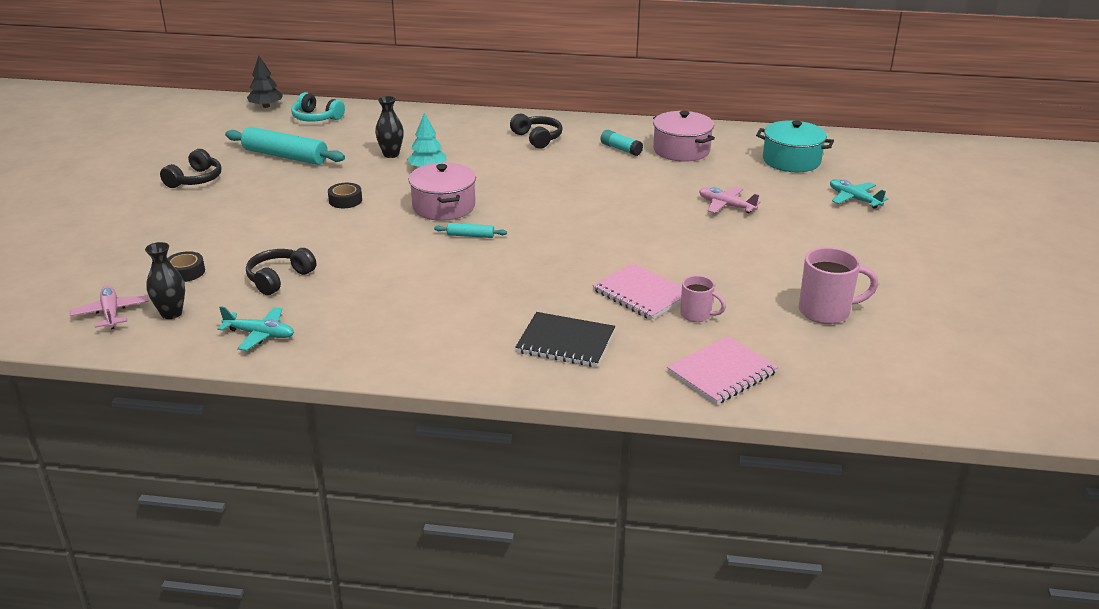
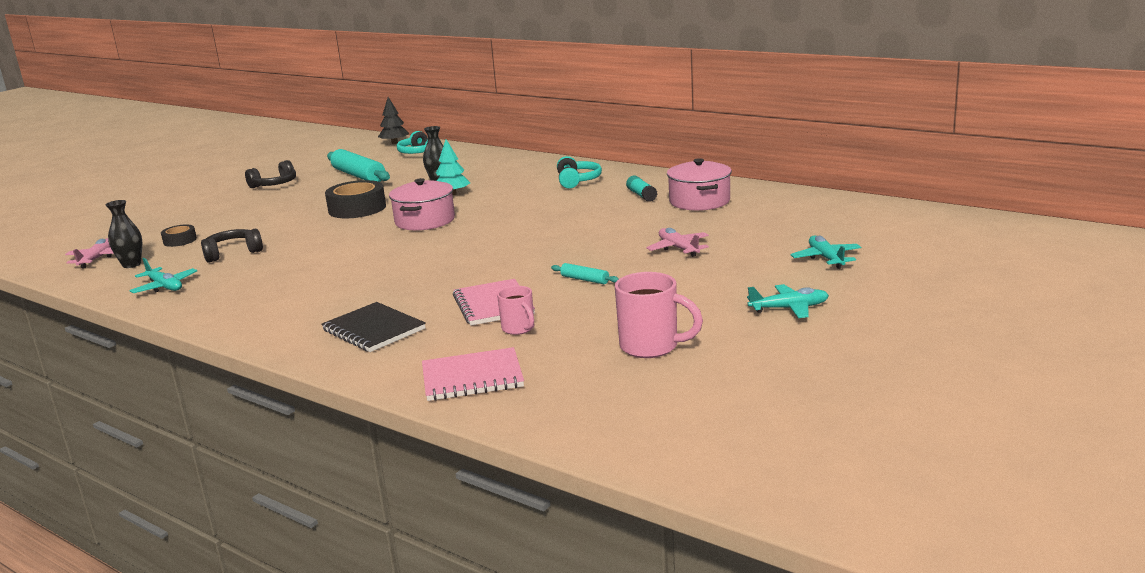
camera: 30 degrees right, 10 degrees down
black tape [328,183,362,208] -> black tape [325,180,386,218], size x1.89
turquoise rolling pin [434,223,507,238] -> turquoise rolling pin moved to [551,263,619,284]
black headphones [510,114,563,149] -> turquoise headphones [557,156,602,189]
turquoise pot [756,120,834,172] -> none
none -> turquoise plane [747,284,829,318]

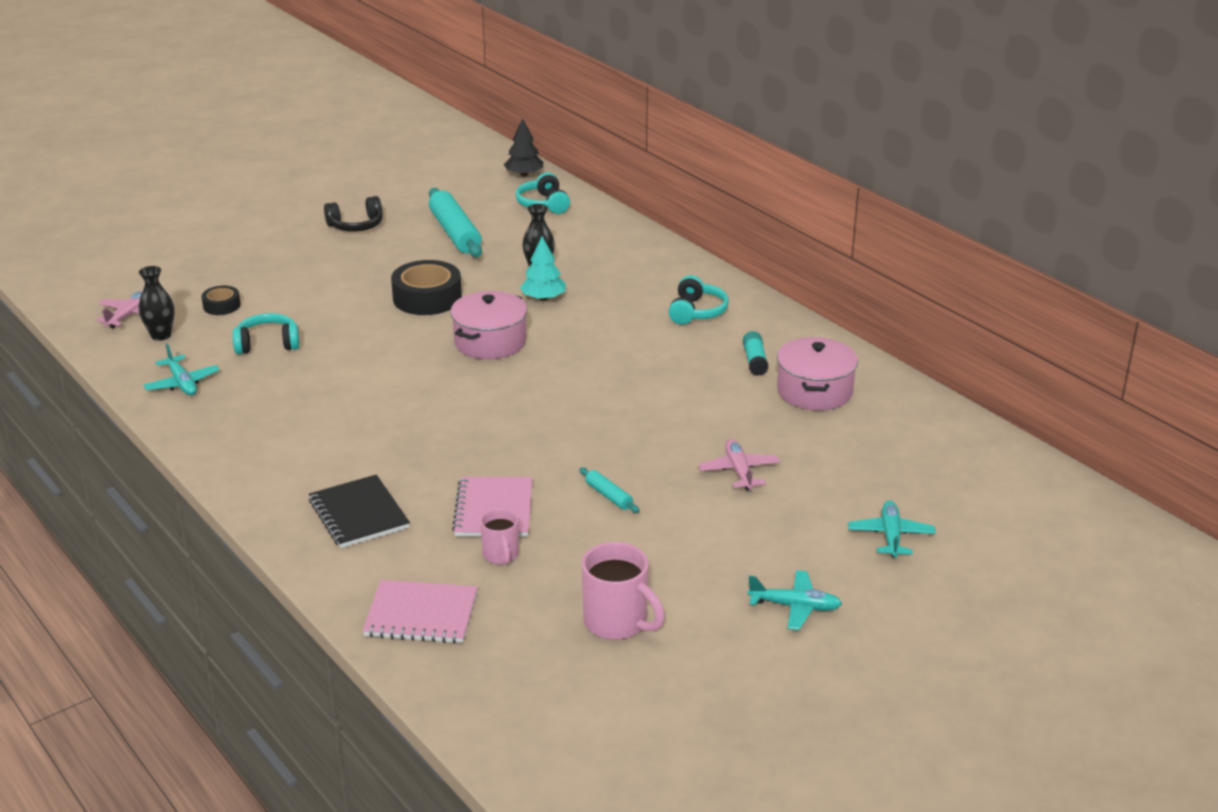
camera: 15 degrees right, 10 degrees up
black headphones [201,229,263,263] -> turquoise headphones [232,313,300,355]

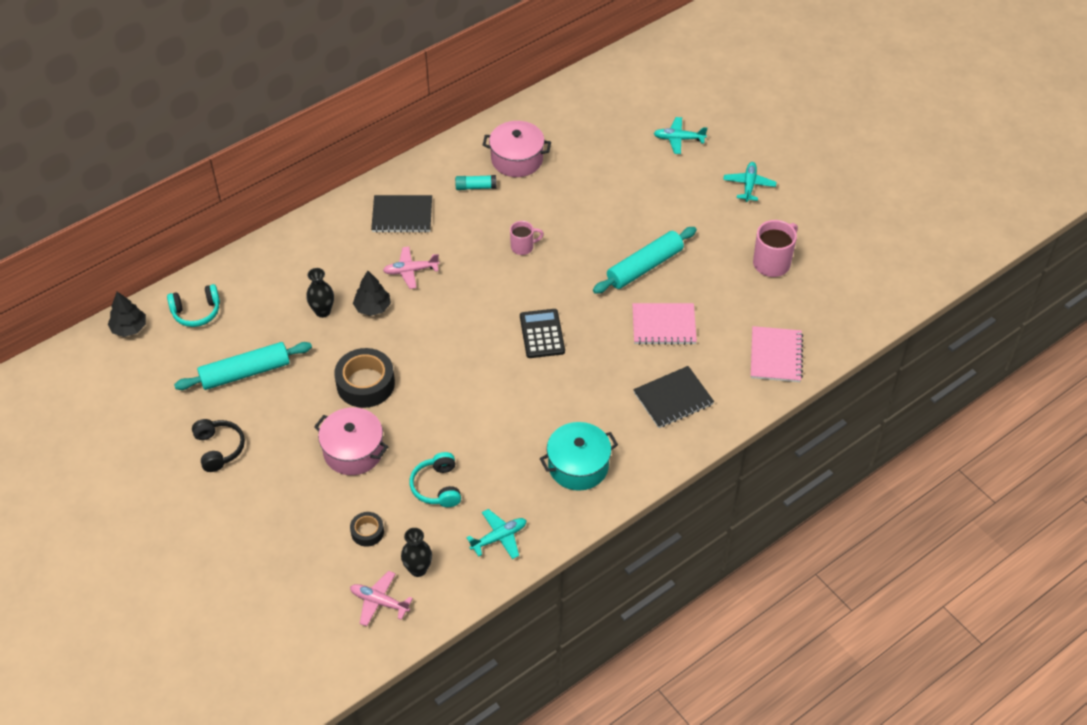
camera: 90 degrees left, 20 degrees up
pink pot [450,291,527,359] -> pink pot moved to [314,407,388,475]
pink mug [480,509,519,565] -> pink mug moved to [510,221,544,255]
turquoise tree [520,236,566,301] -> black tree [353,271,391,316]
turquoise rolling pin [579,467,640,513] -> turquoise rolling pin [593,227,697,294], size x2.17
turquoise headphones [668,275,729,325] -> black notebook [371,195,432,233]
pink plane [698,439,780,491] -> pink plane moved to [383,246,439,289]
none -> black calculator [520,309,565,358]
none -> turquoise pot [540,422,618,491]

